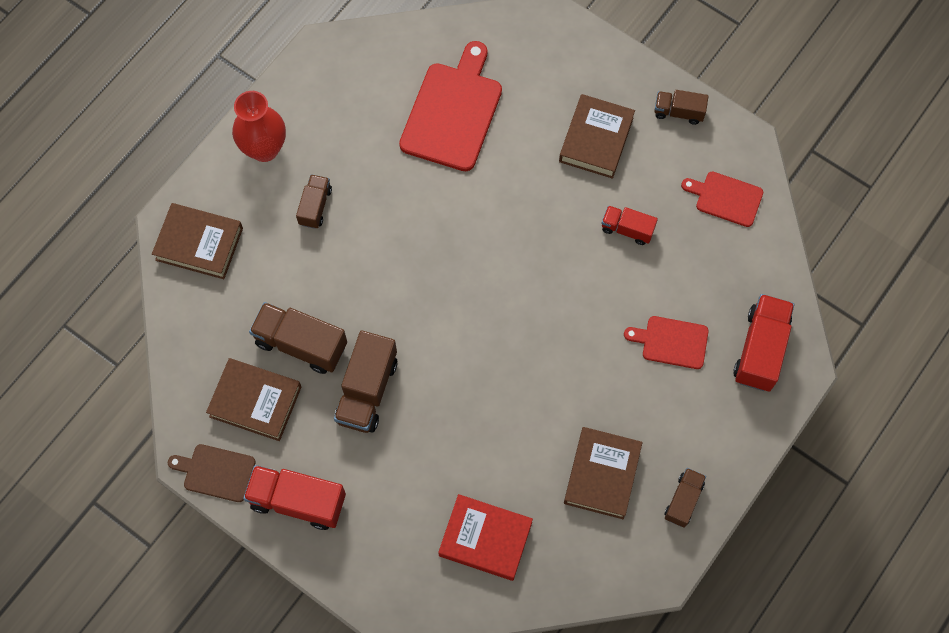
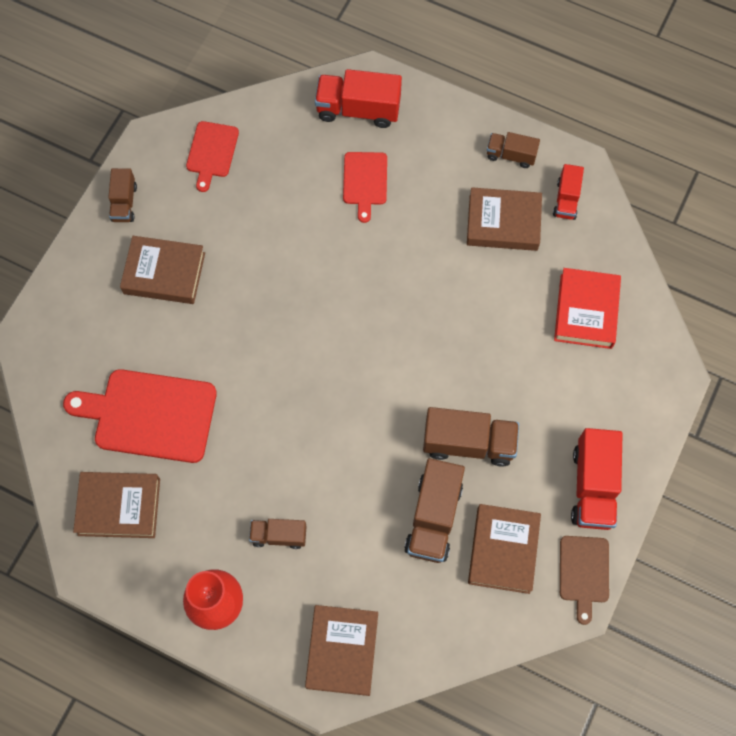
camera: 100 degrees left, 0 degrees up
red truck [602,206,658,245] -> red truck moved to [553,164,584,220]
none -> brown book [73,472,160,538]

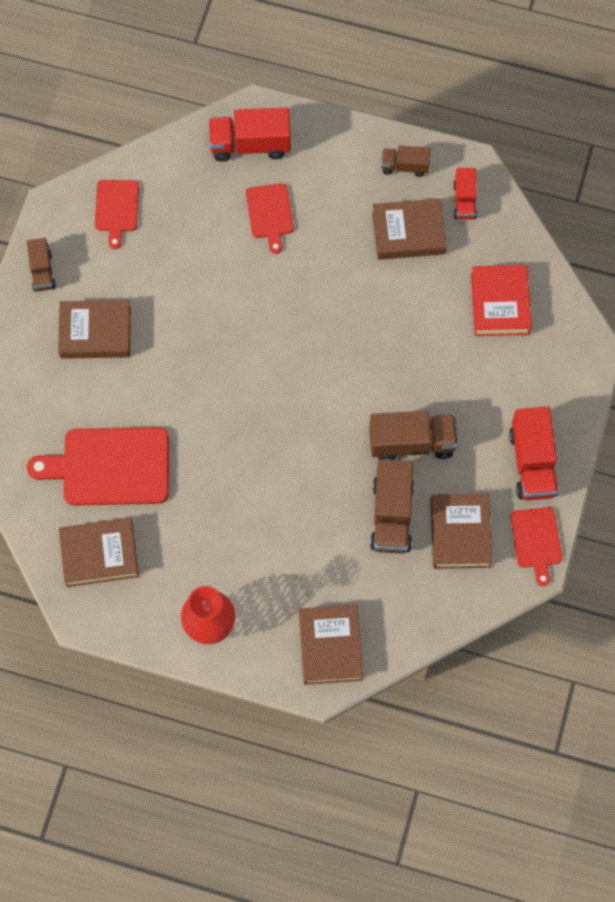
camera: 10 degrees left, 0 degrees up
brown truck [249,519,306,549] -> none
brown cutting board [560,536,609,625] -> red cutting board [510,507,562,586]

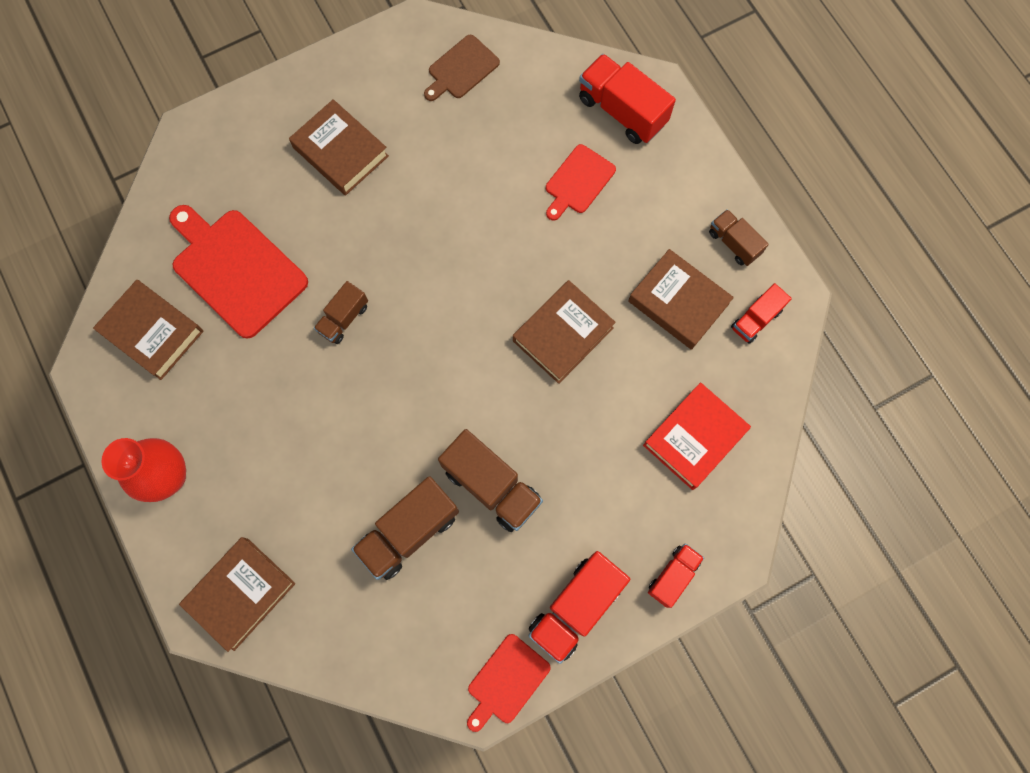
camera: 45 degrees right, 5 degrees up
brown truck [27,238,56,291] -> brown truck moved to [314,281,368,344]
red cutting board [95,180,139,249] -> brown cutting board [424,35,500,101]
brown book [430,494,493,569] -> brown book moved to [513,280,616,384]
none -> red truck [648,543,704,608]

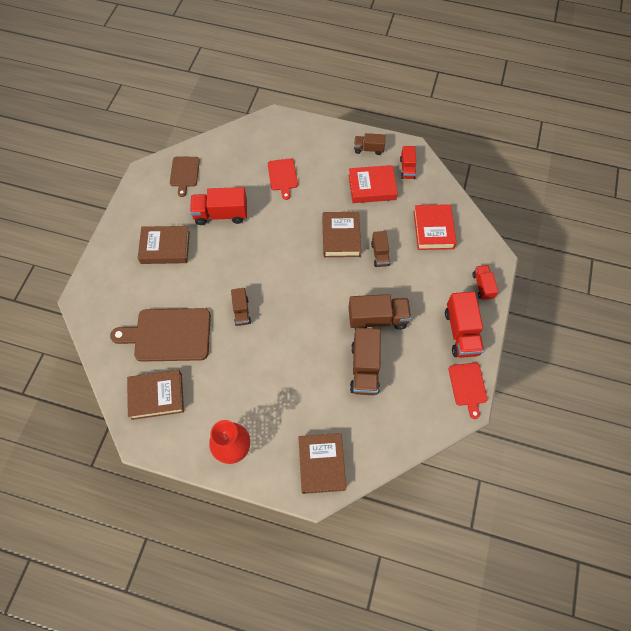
camera: 45 degrees left, 10 degrees down
red cutting board [169,205,308,339] -> brown cutting board [110,308,211,362]
red truck [579,54,676,144] -> red truck moved to [190,187,247,225]
brown book [628,249,734,350] -> red book [349,165,398,203]
none -> brown truck [371,231,390,267]

